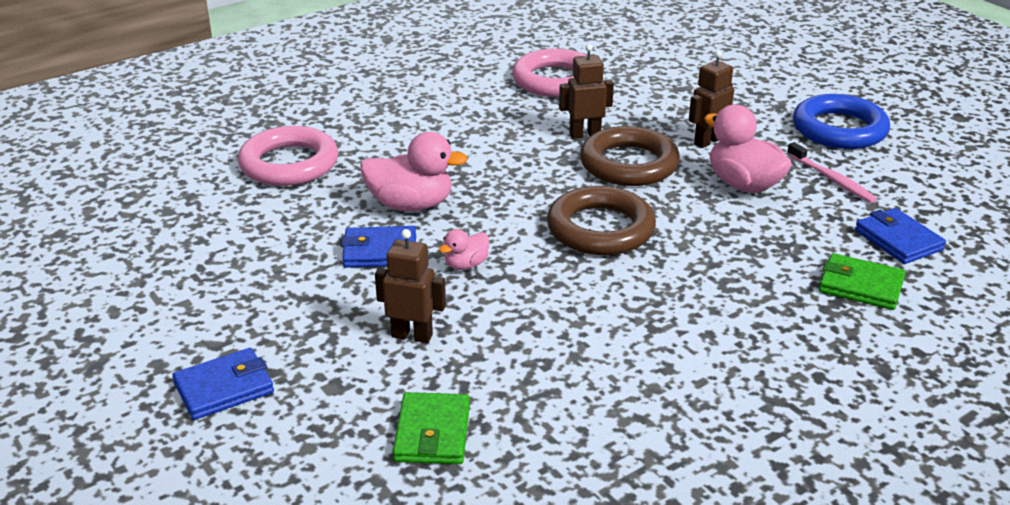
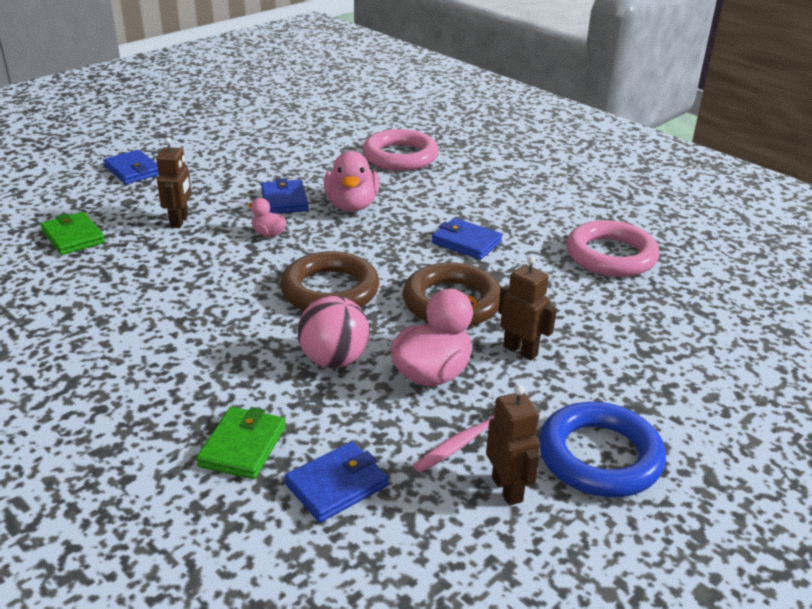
camera: 80 degrees right, 0 degrees up
green wallet [393,392,470,464] -> green wallet turned 60 degrees clockwise [41,212,105,255]
brown robot [559,44,614,138] -> brown robot moved to [486,385,540,505]
none -> pink ball [297,296,370,368]
none -> blue wallet [432,218,503,260]

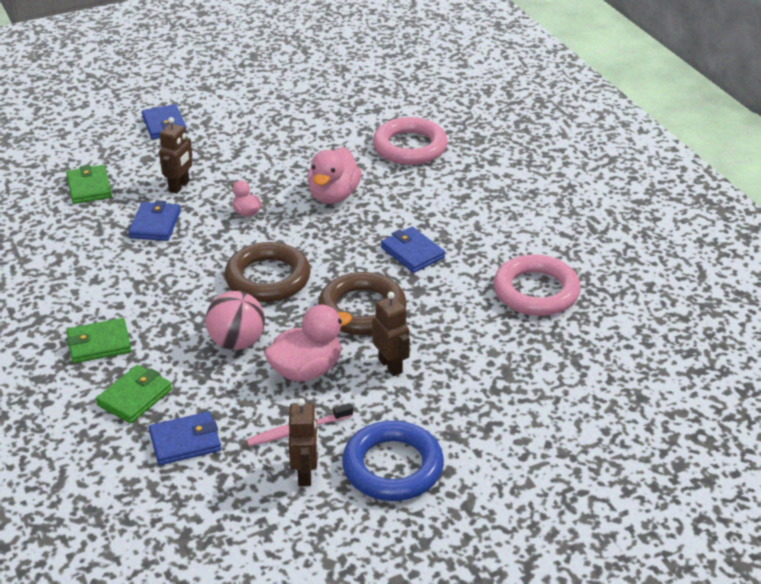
camera: 20 degrees right, 5 degrees up
blue wallet [261,178,308,213] -> blue wallet moved to [129,200,181,241]
none -> green wallet [66,318,131,363]

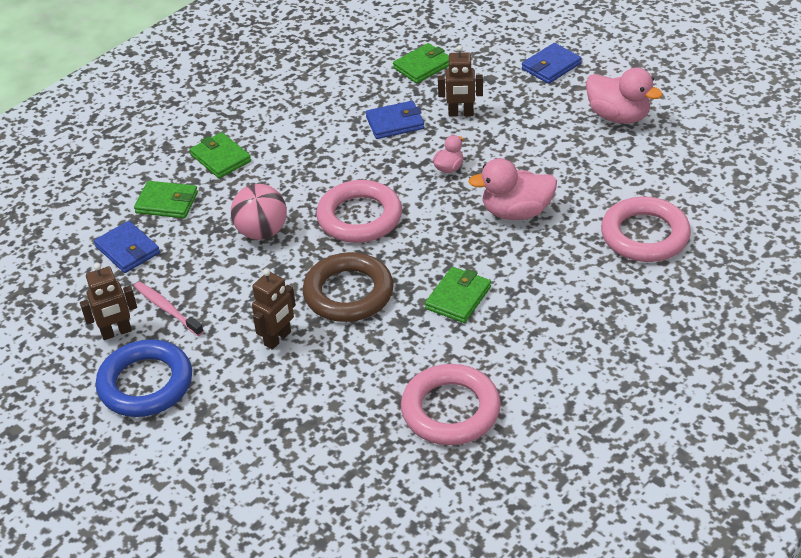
camera: 70 degrees right, 5 degrees up
brown ring [225,242,311,302] -> pink ring [316,180,402,243]
pink duck [264,305,352,382] -> pink duck moved to [586,67,663,124]
blue wallet [381,227,445,273] -> green wallet [425,267,491,323]

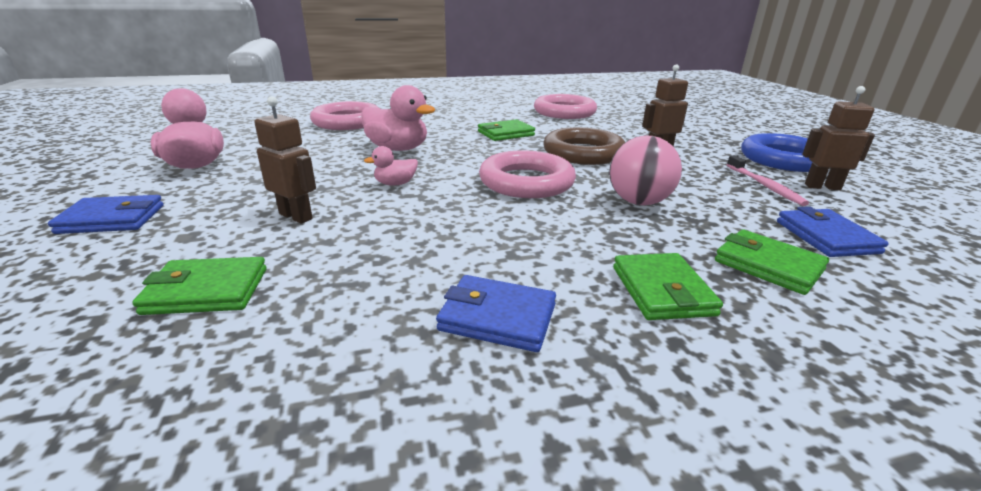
camera: 150 degrees left, 15 degrees down
blue wallet [366,101,424,139] -> blue wallet moved to [436,275,556,352]

